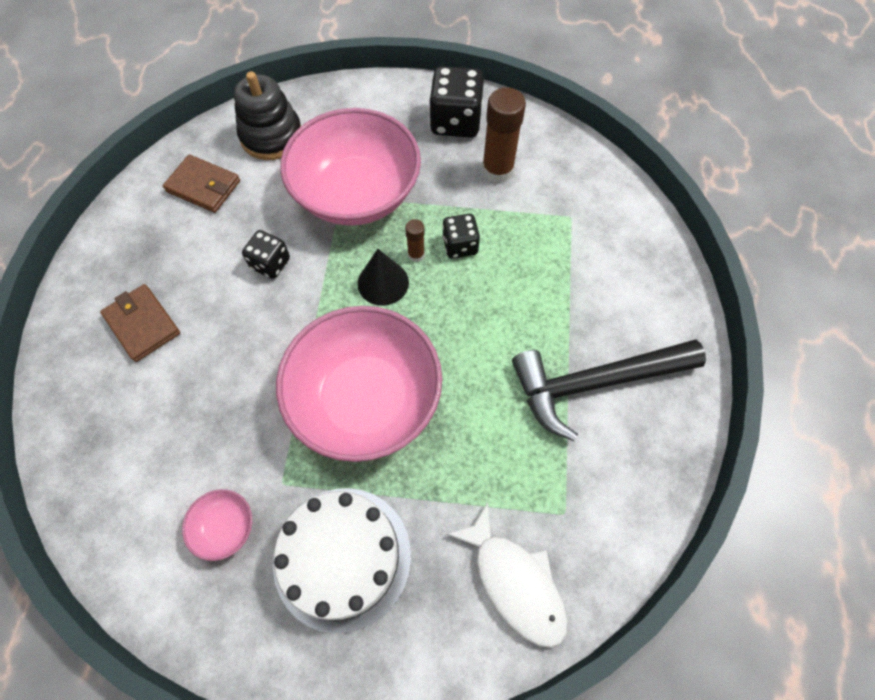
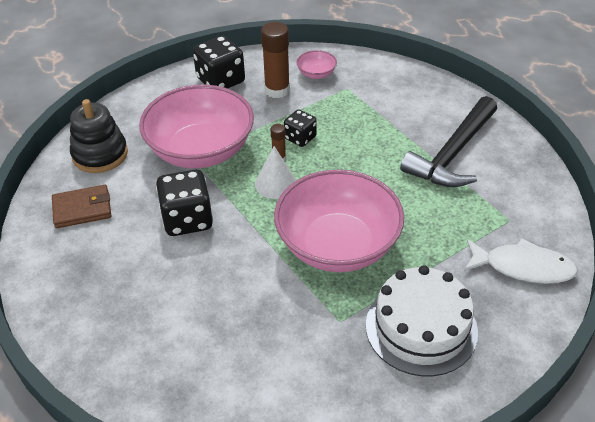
camera: 40 degrees left, 20 degrees down
brown wallet [100,284,180,362] -> none
pink bowl [182,489,252,561] -> pink bowl moved to [296,50,337,79]
black dice [242,230,290,279] -> black dice [156,170,213,236], size x1.68
black cone [358,249,409,306] -> white cone [255,146,296,199]

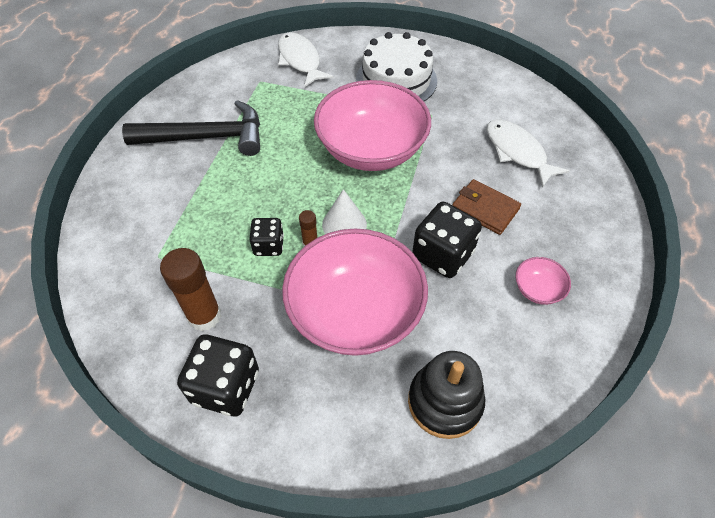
camera: 130 degrees left, 10 degrees up
brown wallet [52,185,111,228] -> brown wallet moved to [452,179,521,235]
pink bowl [296,50,337,79] -> pink bowl moved to [516,257,571,305]
none -> white fish [487,119,569,188]

